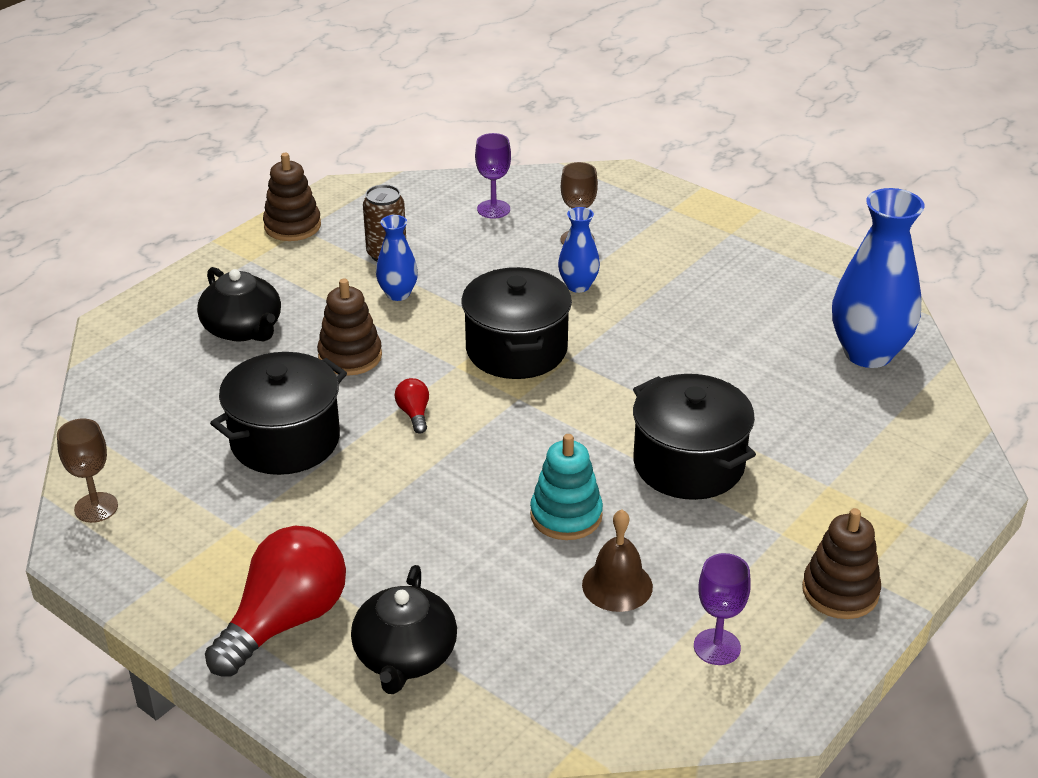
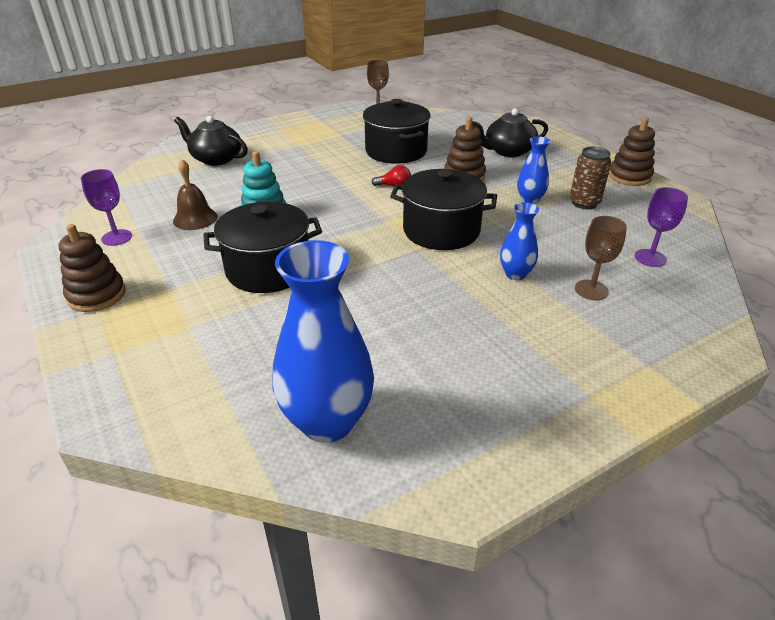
camera: 110 degrees right, 0 degrees up
red light bulb [205,526,346,677] -> none

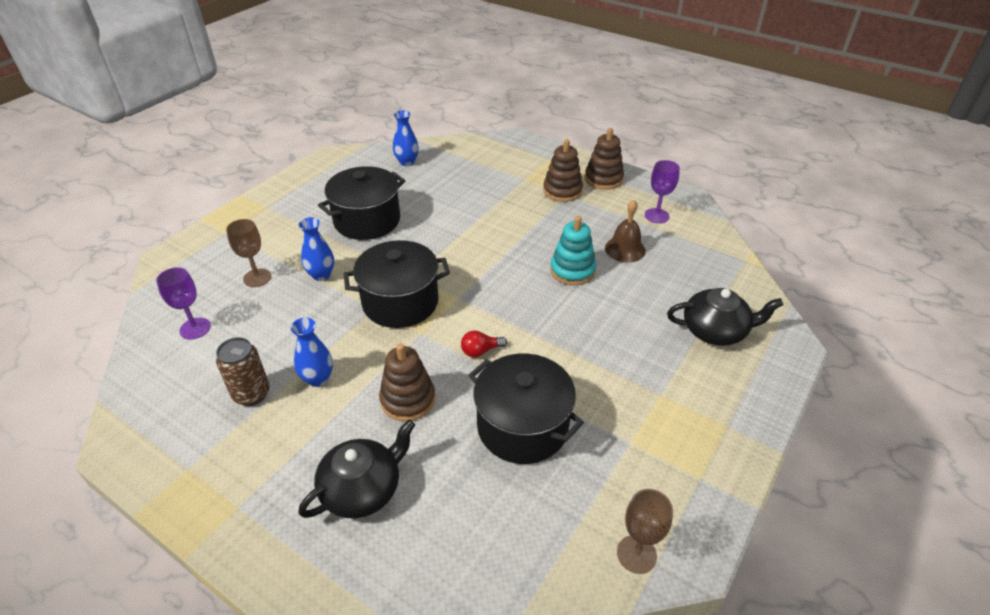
camera: 155 degrees right, 5 degrees up
black pot [203,202,322,293] -> black pot moved to [318,166,405,240]
blue vase [272,240,374,443] -> blue vase [393,110,419,166], size x0.51
brown stacking toy [609,117,655,186] -> brown stacking toy moved to [543,139,583,202]

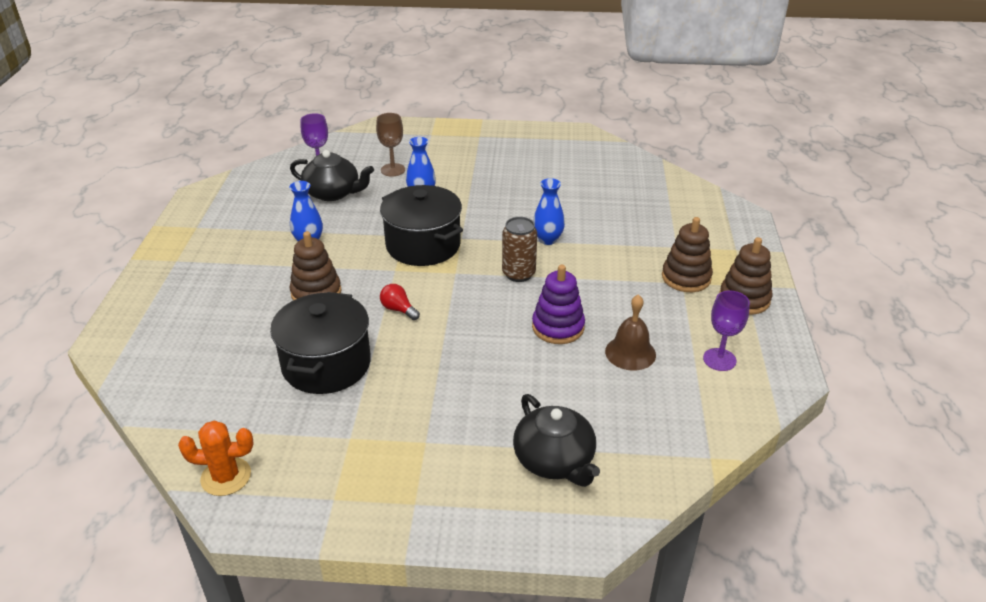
camera: 60 degrees right, 5 degrees down
brown can [216,337,270,406] -> brown can moved to [502,217,537,282]
black teapot [298,419,415,519] -> black teapot moved to [290,150,374,201]
black pot [318,166,405,240] -> none
blue vase [393,110,419,166] -> blue vase moved to [533,178,565,245]
turquoise stacking toy [550,216,596,285] -> purple stacking toy [532,265,585,344]
brown goblet [617,489,673,574] -> orange cactus [178,420,254,496]

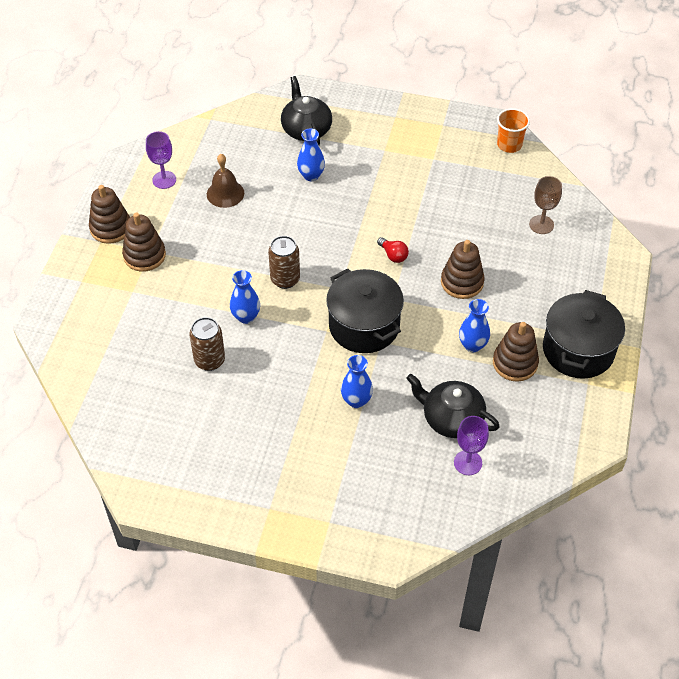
camera: 170 degrees left, 15 degrees up
orange cactus [178,420,254,496] -> orange cup [497,108,530,153]
black pot [270,292,371,394] -> black pot moved to [543,290,625,379]
brown goblet [376,113,405,177] -> brown goblet moved to [529,176,562,234]
purple stacking toy [532,265,585,344] -> none
none -> brown can [190,317,225,371]
none -> blue vase [297,128,325,181]
none -> brown stacking toy [493,322,539,382]

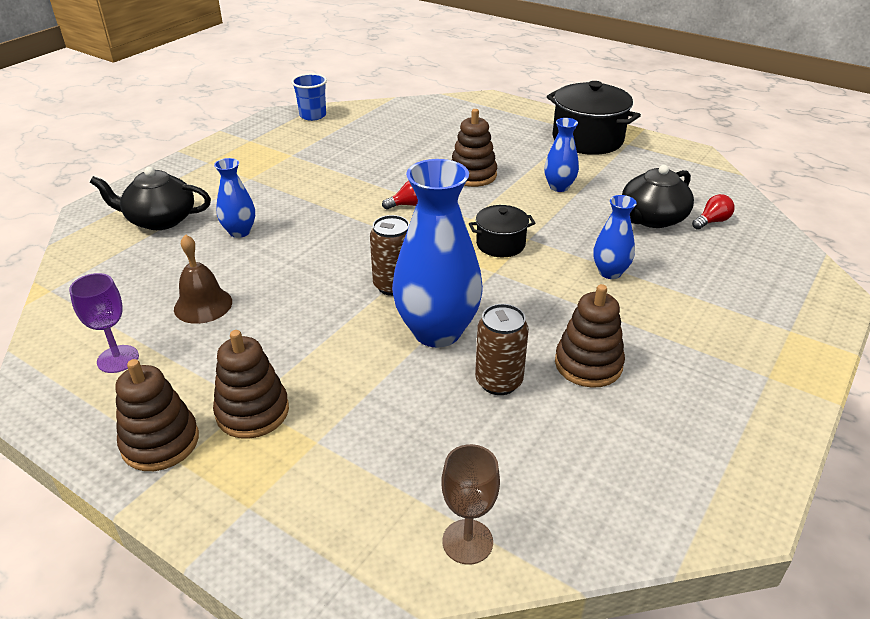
camera: 70 degrees left, 15 degrees down
blue vase [230,270,260,324] -> blue vase [392,159,483,347], size x1.96
black pot [326,269,404,353] -> black pot [469,205,536,257], size x0.56
purple goblet [454,416,489,475] -> red light bulb [692,194,735,230]
brown stacking toy [493,322,539,382] -> brown stacking toy moved to [555,284,625,388]
orange cup [497,108,530,153] -> blue cup [291,73,327,121]
brown goblet [529,176,562,234] -> brown goblet moved to [441,444,500,565]

